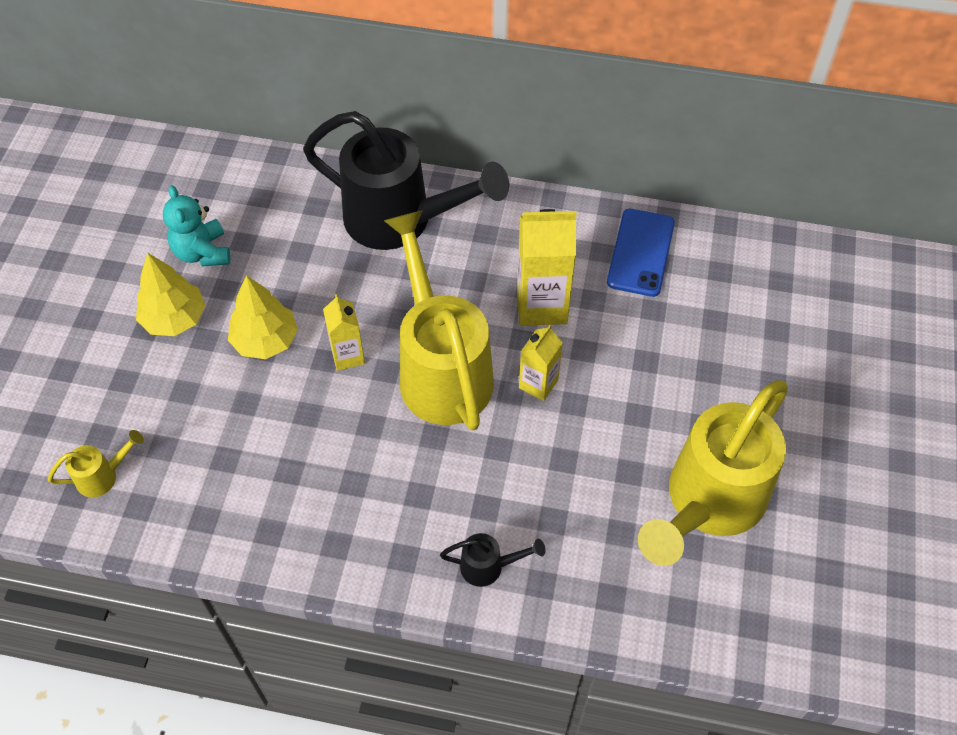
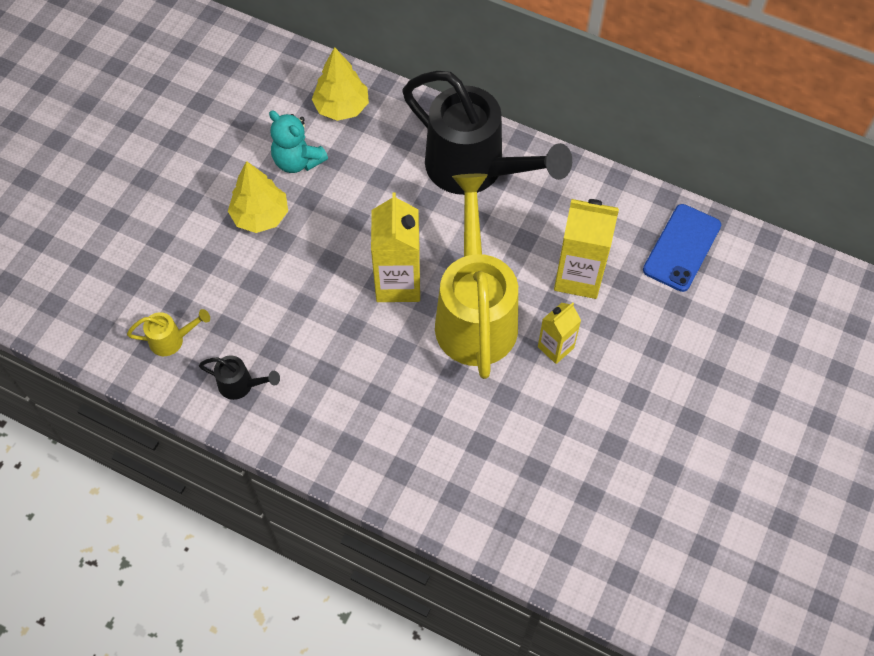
camera: 15 degrees right, 5 degrees up
turquoise teddy bear [163,185,230,266] -> turquoise teddy bear turned 45 degrees counterclockwise [269,111,328,173]
yellow tree [228,275,298,359] -> yellow tree moved to [312,47,369,121]
yellow carton [323,294,365,371] -> yellow carton [371,192,420,302], size x1.71
black watering can [440,533,546,587] -> black watering can moved to [199,355,280,400]
yellow watering can [638,380,788,566] -> none

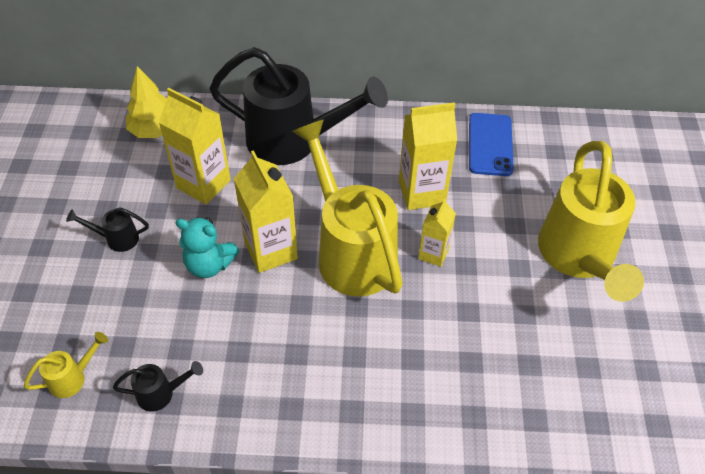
camera: 25 degrees left, 10 degrees down
yellow tree [228,161,288,233] -> black watering can [66,207,149,252]
turquoise teddy bear [269,111,328,173] -> turquoise teddy bear moved to [175,217,239,278]
none -> yellow carton [158,88,231,204]
none -> yellow watering can [538,141,644,302]

